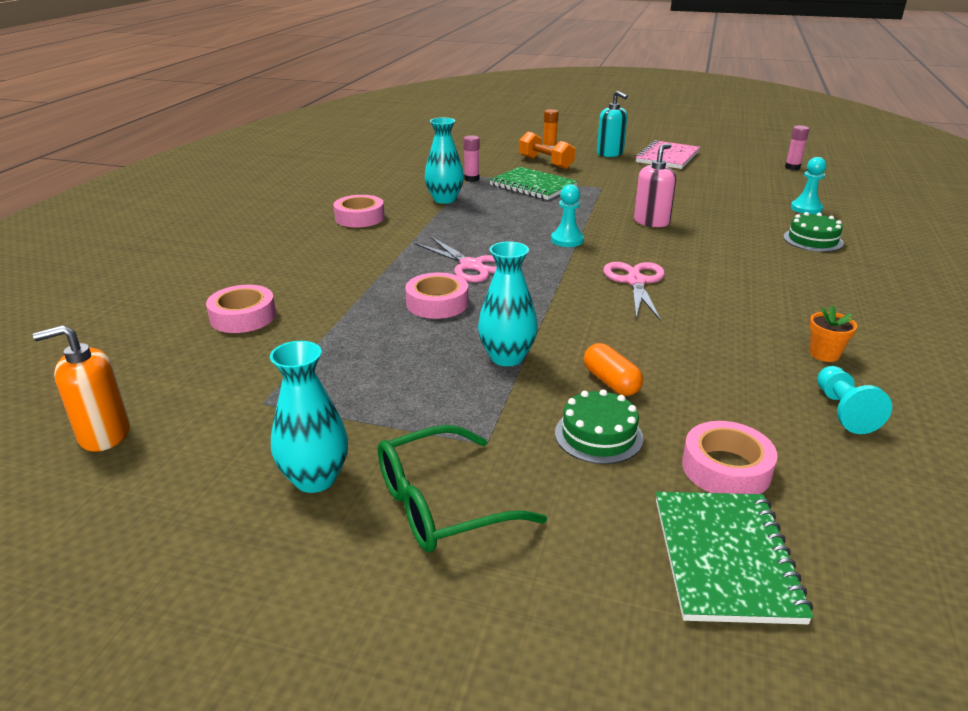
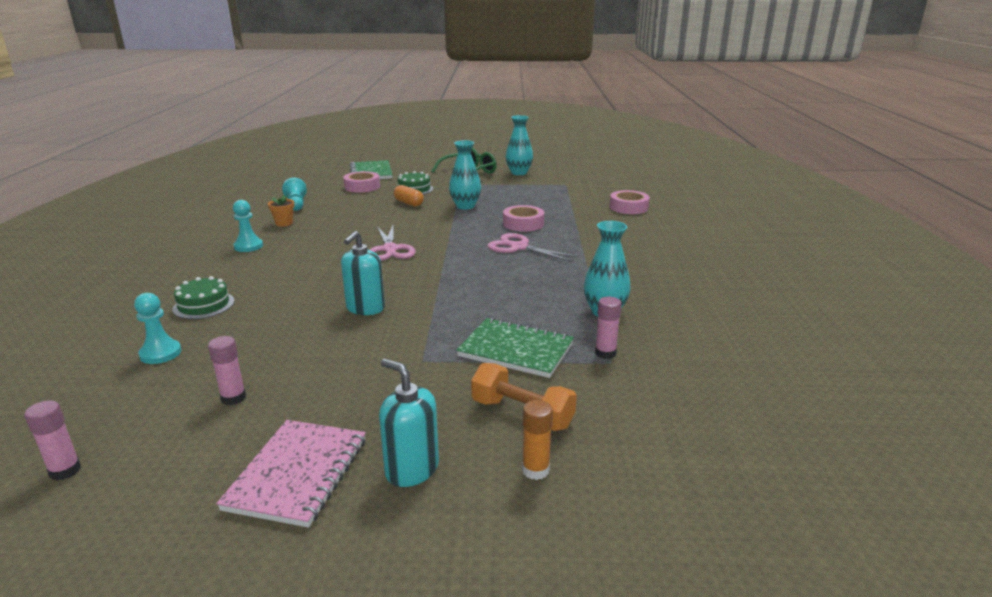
camera: 165 degrees right, 5 degrees down
orange soap dispenser [33,325,130,452] -> none
pink tape [333,195,385,227] -> none
turquoise pawn [551,184,584,247] -> turquoise pawn moved to [233,200,263,252]
pink soap dispenser [634,143,676,227] -> turquoise soap dispenser [341,231,385,315]
none -> pink glue stick [208,336,246,405]

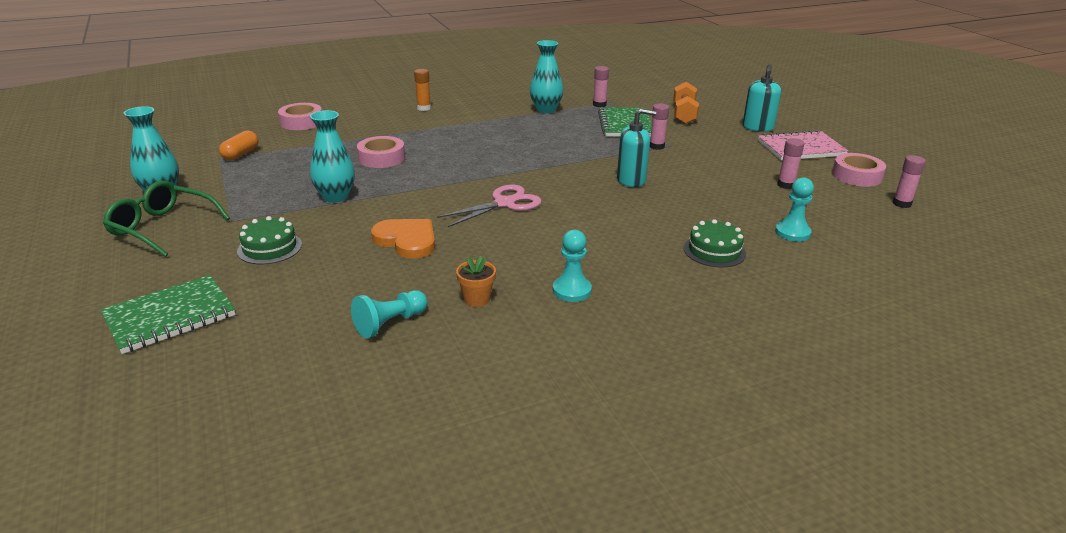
camera: 115 degrees left, 5 degrees up
pink tape [343,171,380,192] -> pink tape moved to [832,153,886,187]
orange capsule [394,185,424,207] -> orange capsule moved to [219,131,259,160]
pink scissors [488,233,580,262] -> none
orange glue stick [522,400,553,480] -> orange glue stick moved to [414,69,431,111]
none -> orange heart [371,219,435,259]
none -> pink glue stick [650,103,669,150]

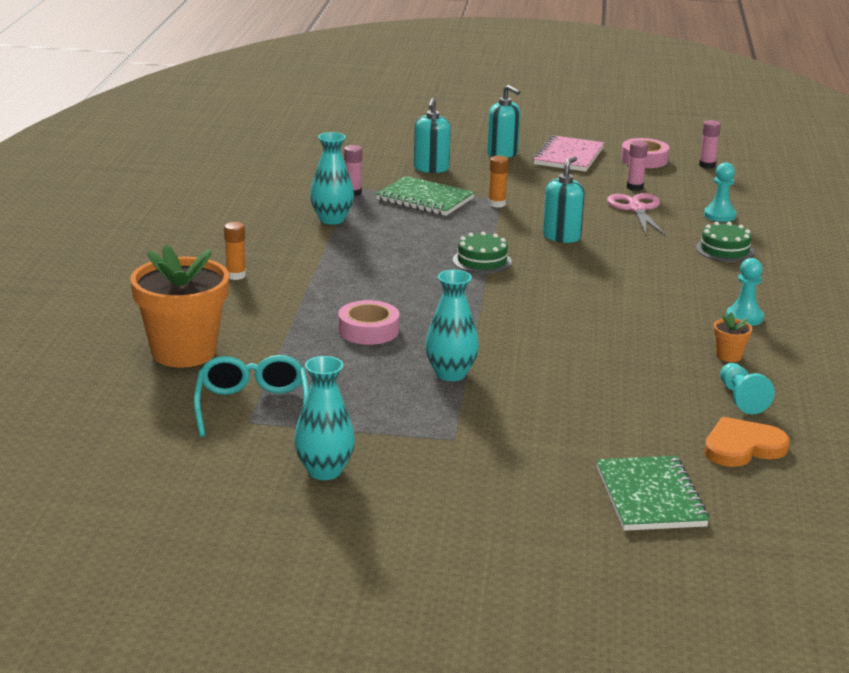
camera: 60 degrees left, 5 degrees down
green glasses [103,181,230,257] -> none
orange capsule [219,131,259,160] -> turquoise glasses [194,355,309,437]
green cake [237,216,302,264] -> green cake moved to [453,232,512,274]
pink tape [278,103,322,130] -> orange flower pot [130,244,229,368]
orange heart [371,219,435,259] -> orange heart moved to [704,417,789,467]
pink scissors [437,184,541,227] -> pink scissors moved to [607,193,665,235]
pink glue stick [650,103,669,150] -> orange glue stick [488,156,509,208]
orange dumbbell [673,82,699,124] -> turquoise soap dispenser [414,98,451,173]

